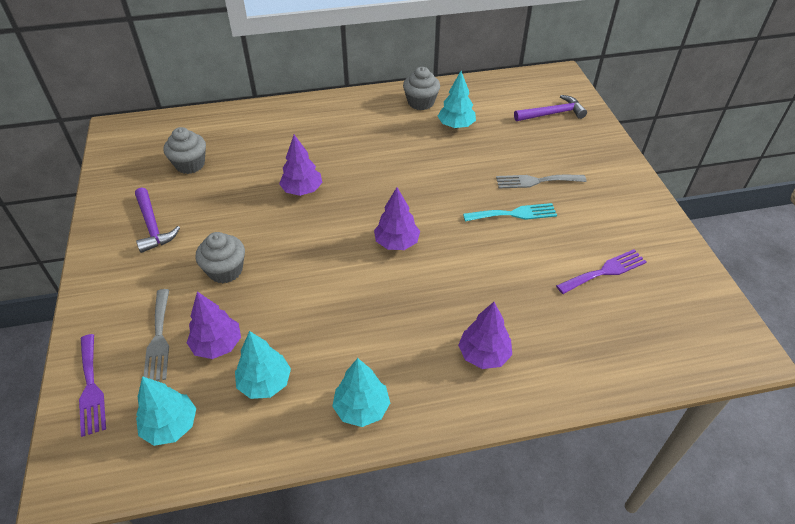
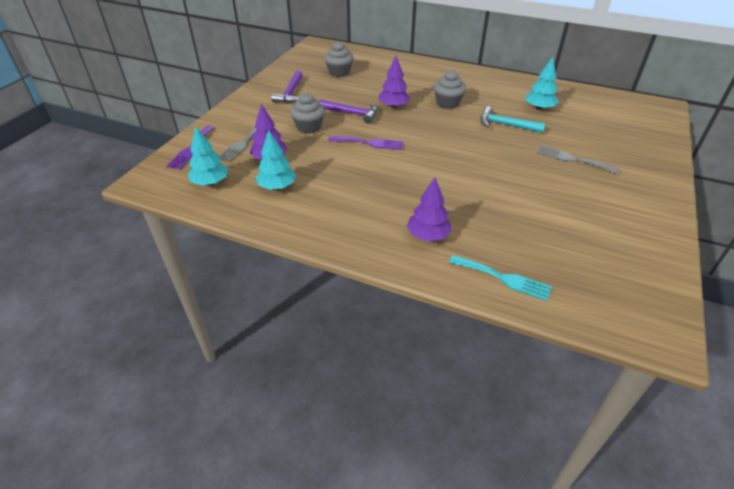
camera: 35 degrees right, 5 degrees down
turquoise tree [332,358,390,427] -> none
purple tree [374,187,420,250] -> none
grey cupcake [403,67,440,110] -> grey cupcake moved to [434,70,466,109]
turquoise fork [463,203,557,221] -> turquoise fork moved to [449,255,552,301]
purple hammer [514,95,587,121] -> purple hammer moved to [319,99,378,124]
purple fork [556,249,646,294] -> purple fork moved to [328,136,403,150]
none -> turquoise hammer [481,107,546,133]

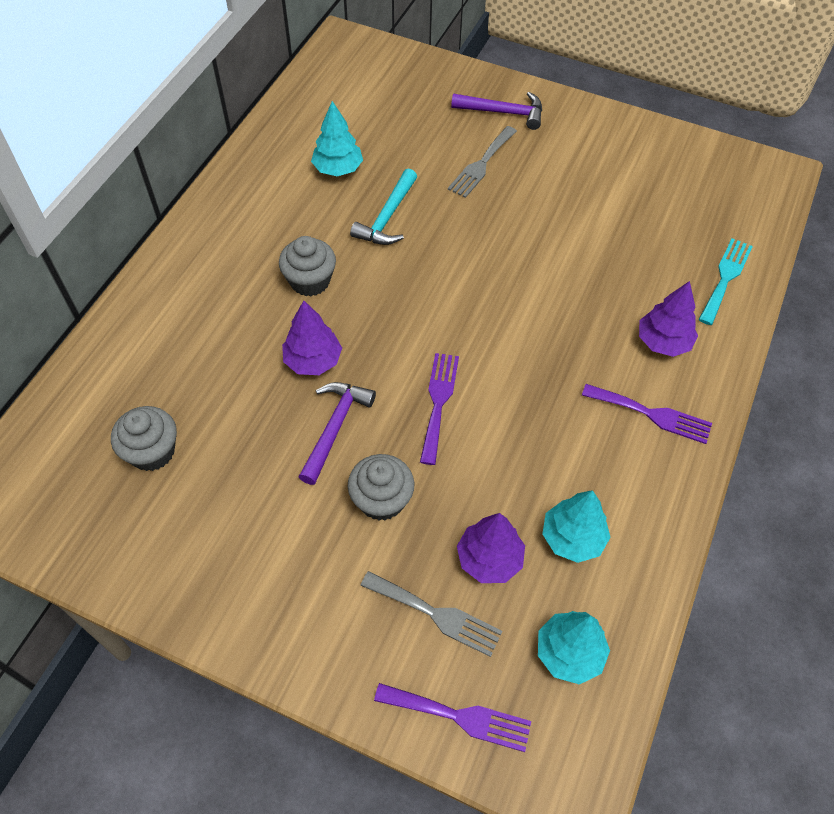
camera: 90 degrees left, 15 degrees up
purple hammer [271,71,303,103] -> purple hammer moved to [451,92,542,130]
none -> purple fork [582,384,712,444]

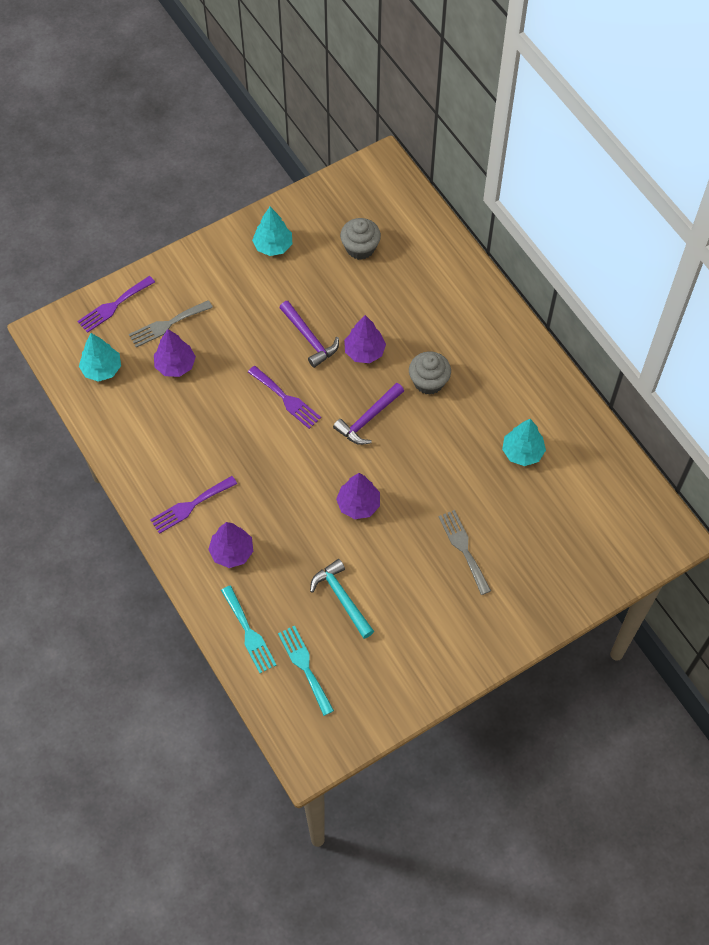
camera: 125 degrees right, 5 degrees up
grey cupcake [348,454,414,521] -> none
turquoise hammer [350,169,417,245] -> turquoise hammer moved to [310,559,374,639]
purple hammer [451,92,542,130] -> purple hammer moved to [333,383,404,445]
turquoise tree [542,490,611,563] -> turquoise tree moved to [252,207,292,256]
none -> turquoise fork [278,626,334,716]
none -> purple tree [336,473,380,519]

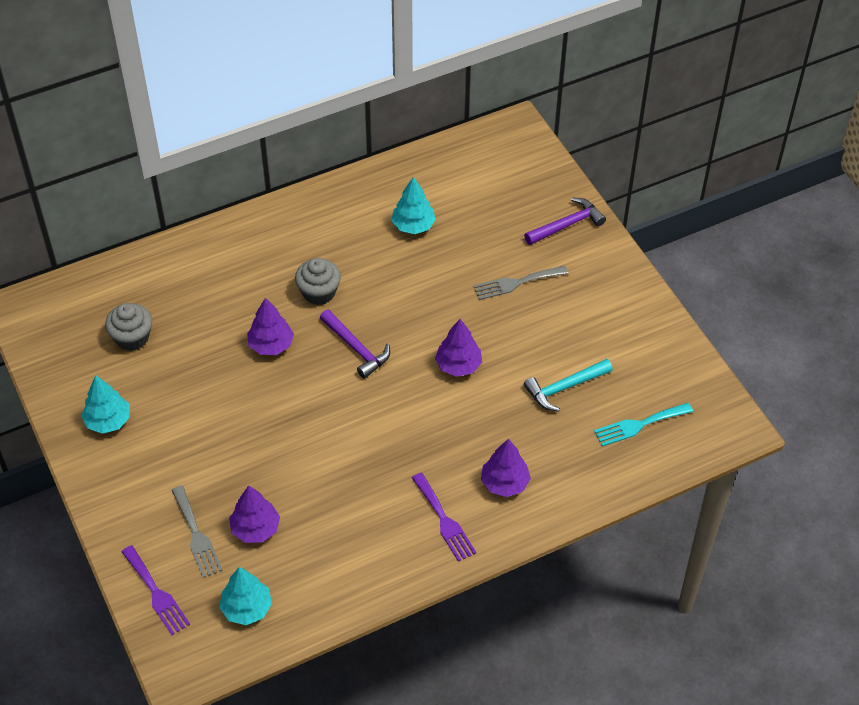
camera: 85 degrees left, 10 degrees down
turquoise fork [221,585,276,673] -> none
purple fork [248,366,321,429] -> none
purple hammer [279,301,339,368] -> purple hammer moved to [524,198,606,245]

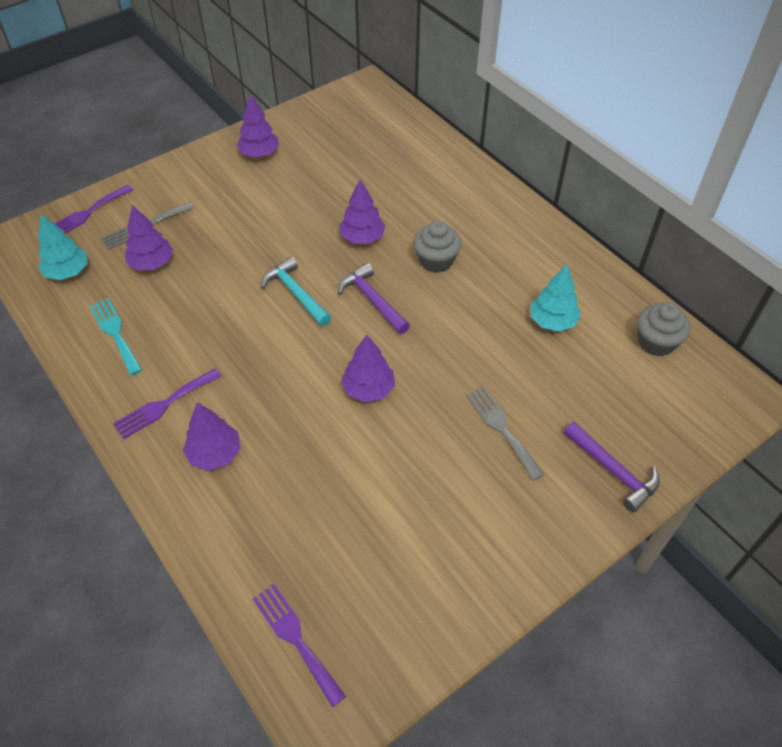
camera: 80 degrees right, 0 degrees up
turquoise tree [81,375,130,434] -> purple tree [237,94,279,158]
grey cupcake [105,303,152,351] -> grey cupcake moved to [637,302,690,356]
purple hammer [320,309,390,379] -> purple hammer turned 105 degrees clockwise [338,263,410,334]
turquoise hammer [524,359,613,411] -> turquoise hammer moved to [261,256,331,326]
turquoise fork [594,403,693,446] -> turquoise fork moved to [90,298,142,375]
none -> purple fork [253,584,346,707]

